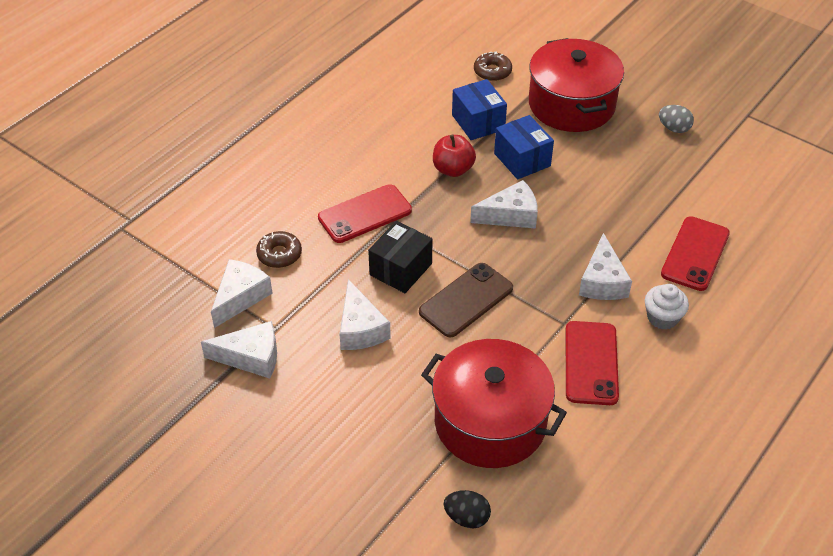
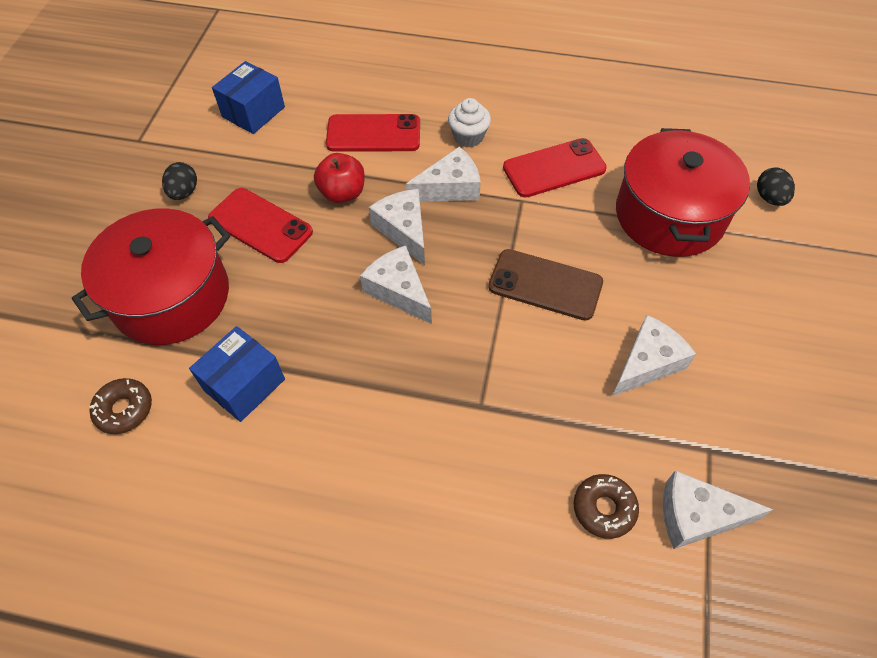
camera: 115 degrees left, 10 degrees up
white cheese [201,321,277,378] -> white cheese moved to [369,189,425,265]
red phone [318,184,412,243] -> red phone moved to [208,188,313,263]
black box [368,221,433,293] -> none
red apple [433,134,476,177] -> red apple moved to [314,153,365,203]
blue box [494,115,554,179] -> blue box moved to [212,61,285,134]
grey egg [659,105,694,133] -> black egg [162,162,197,200]

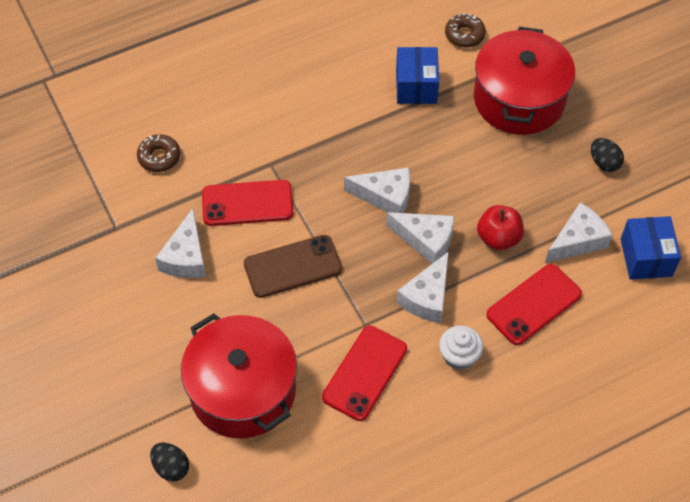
camera: 140 degrees right, 0 degrees up
red phone [208,188,313,263] -> red phone moved to [202,180,293,226]
white cheese [663,470,773,549] -> white cheese moved to [545,202,613,263]

